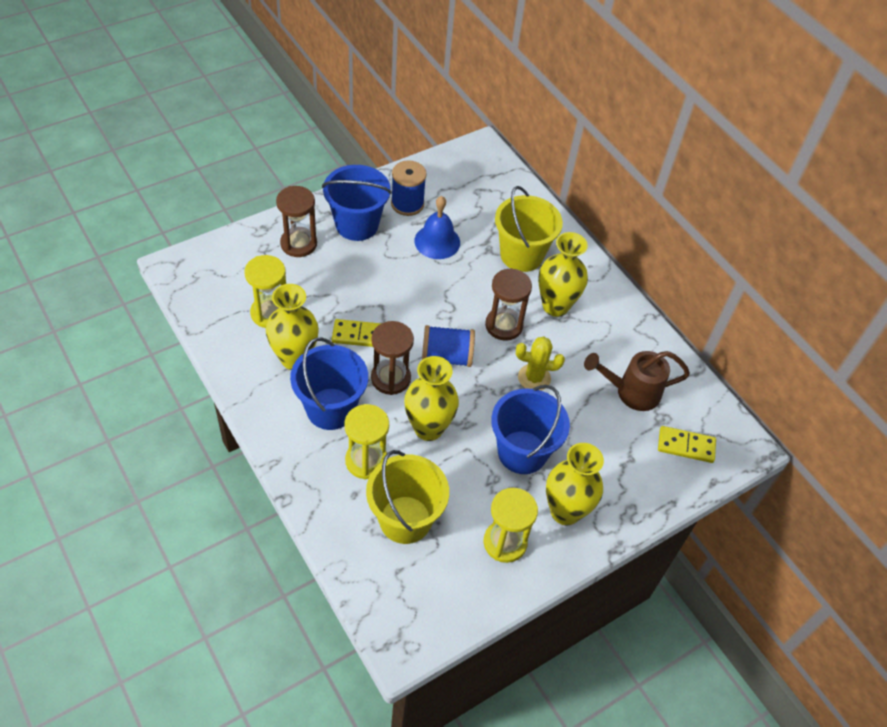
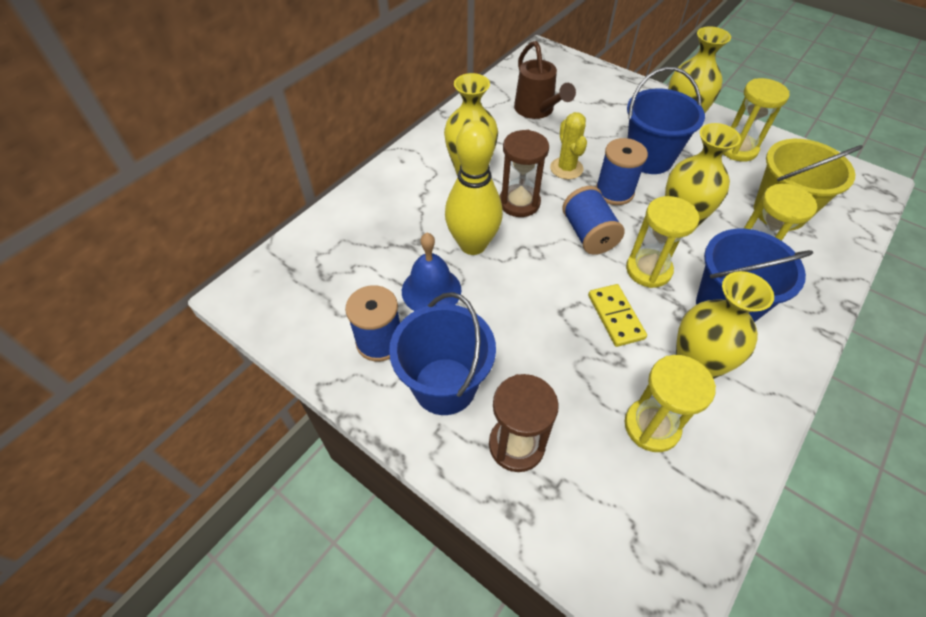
camera: 105 degrees left, 0 degrees up
brown hourglass [371,321,414,395] -> yellow hourglass [626,196,699,288]
yellow bucket [495,186,563,272] -> none
yellow domino [658,426,716,463] -> none
none -> yellow bowling pin [445,121,503,255]
none -> blue spool [596,138,648,205]

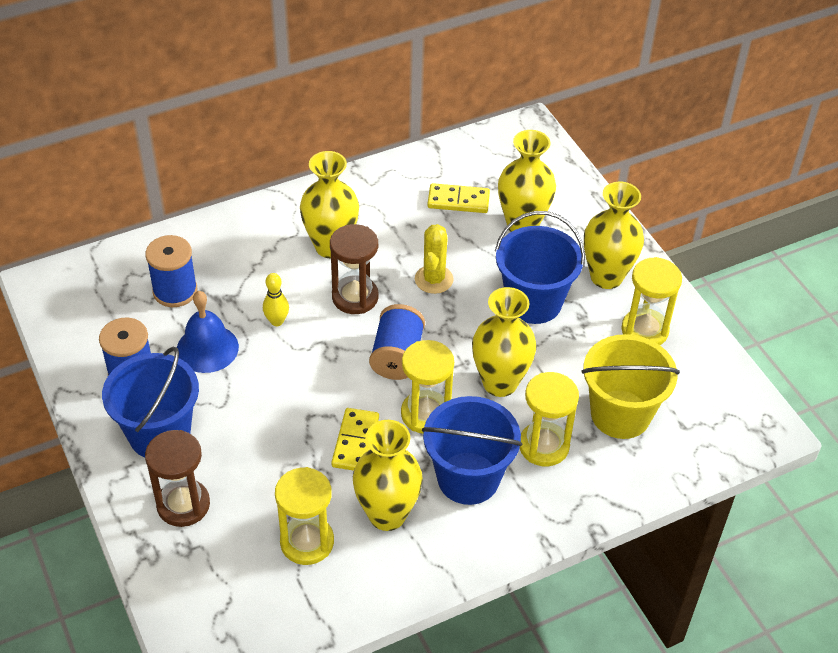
camera: 25 degrees right, 5 degrees down
yellow bowling pin [445,121,503,255] -> yellow bowling pin [263,273,289,326], size x0.45
brown watering can [514,41,576,119] -> yellow domino [427,183,490,213]
blue spool [596,138,648,205] -> blue spool moved to [145,235,197,307]
none -> yellow vase [498,130,556,232]

